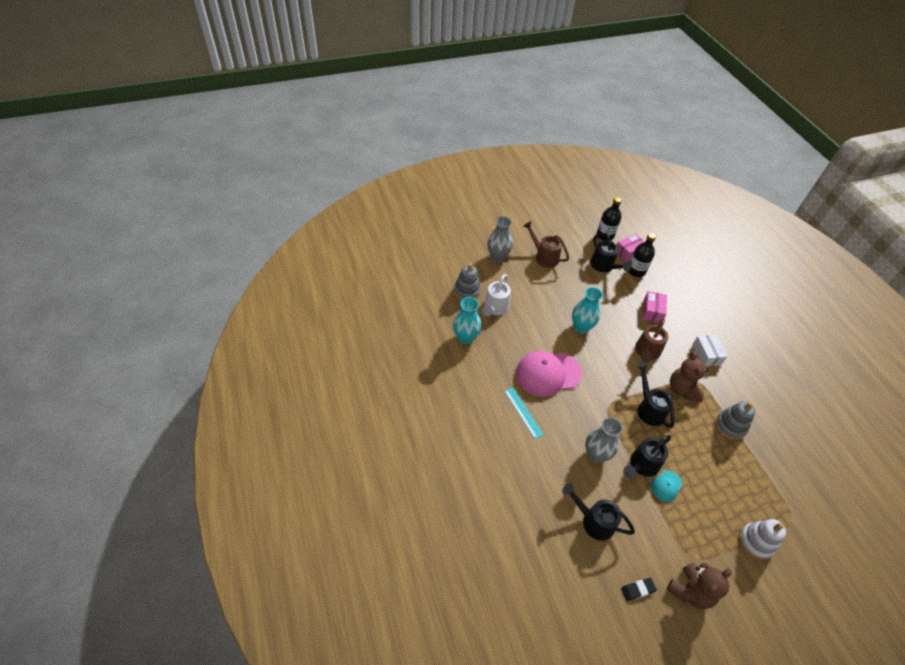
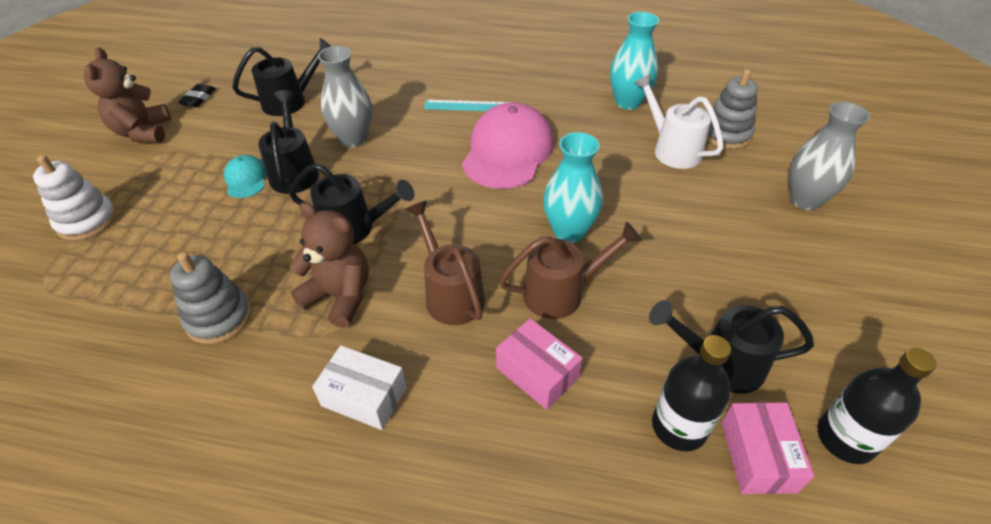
camera: 125 degrees right, 5 degrees down
brown watering can [523,221,569,268] -> brown watering can moved to [499,222,642,319]

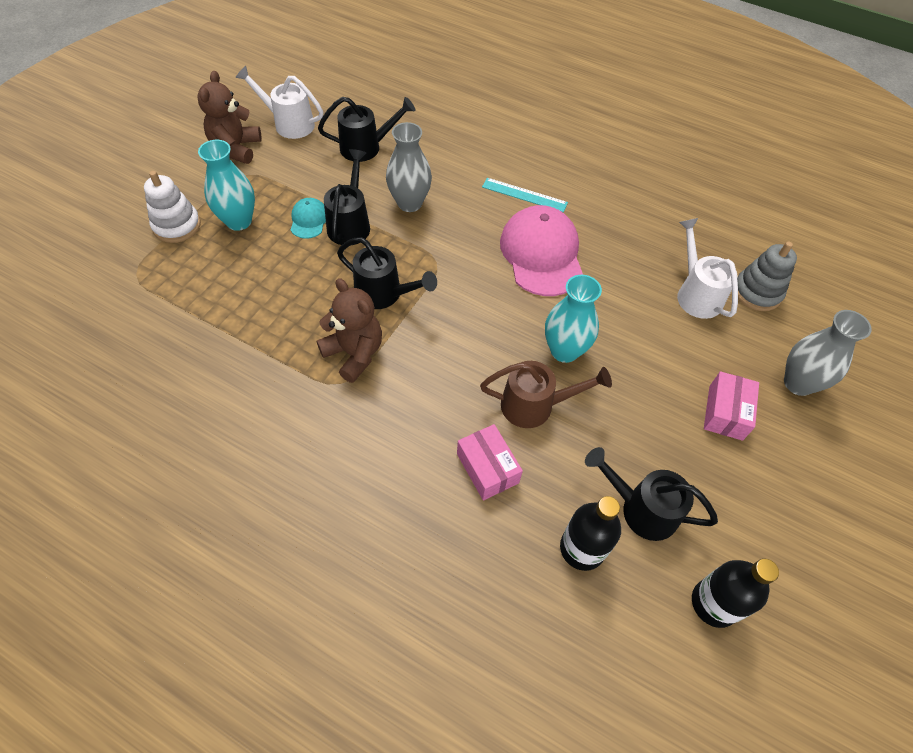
camera: 15 degrees right, 10 degrees up
grey stacking toy [170,252,252,344] -> none
black eraser [178,84,216,107] -> white watering can [235,66,323,139]
white box [312,345,406,430] -> none
brown watering can [405,201,485,325] -> none
pink cap [462,102,554,189] -> pink cap turned 45 degrees counterclockwise [500,205,583,296]
turquoise vase [610,12,659,110] -> turquoise vase moved to [198,140,255,231]
pink box [722,402,814,494] -> pink box moved to [704,371,759,441]

